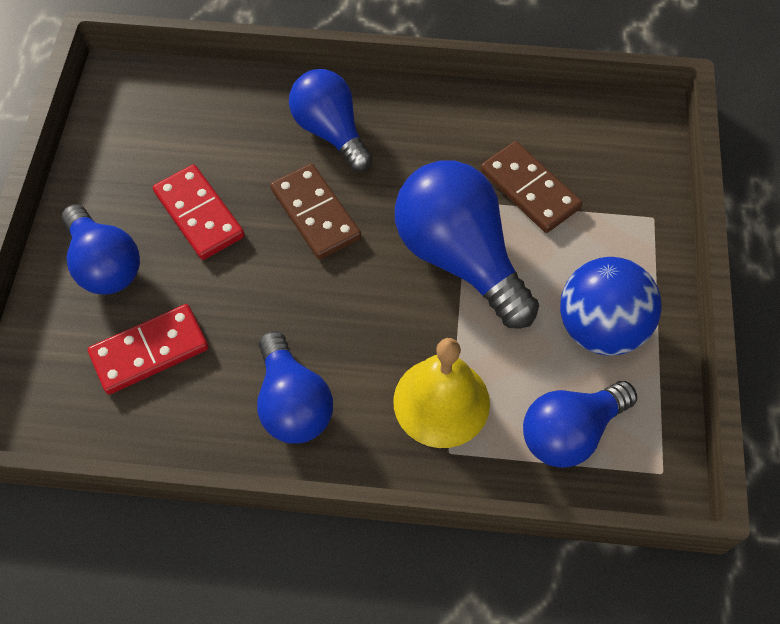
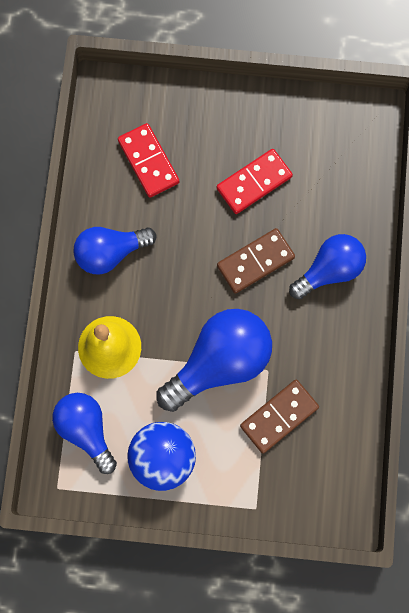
camera: 90 degrees right, 15 degrees up
blue light bulb [62,205,140,294] -> none

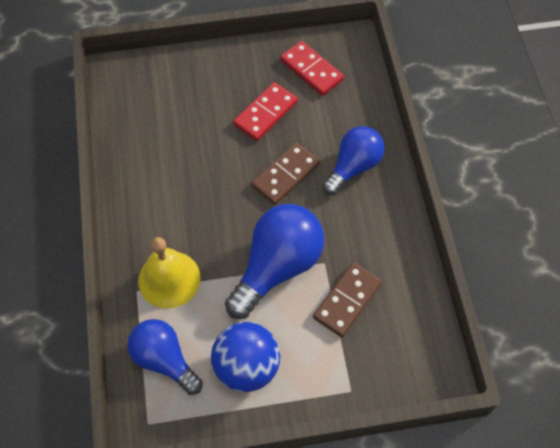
camera: 15 degrees left, 15 degrees down
blue light bulb [73,227,156,274] -> none
red domino [118,123,180,197] -> red domino moved to [280,41,344,96]

